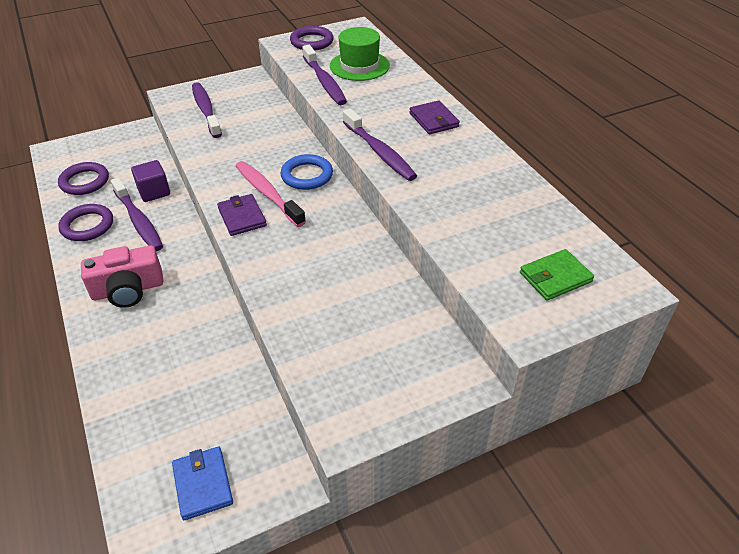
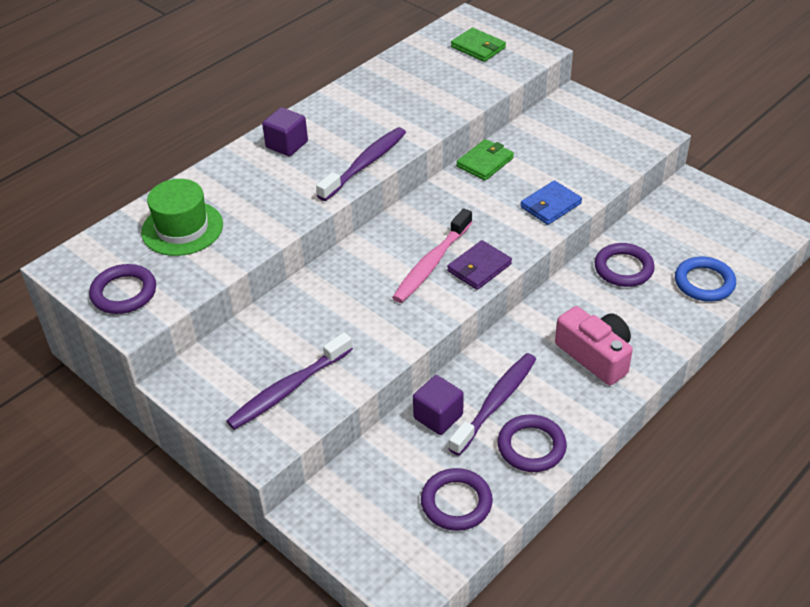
camera: 110 degrees left, 0 degrees up
blue wallet [172,446,233,520] -> blue wallet moved to [520,180,582,225]
blue ring [280,154,333,190] -> blue ring moved to [675,257,736,302]
purple toothbrush [302,45,347,105] -> none
purple wallet [409,100,460,134] -> purple cube [262,107,308,156]
none -> green wallet [457,139,514,181]
none -> purple ring [595,243,655,287]

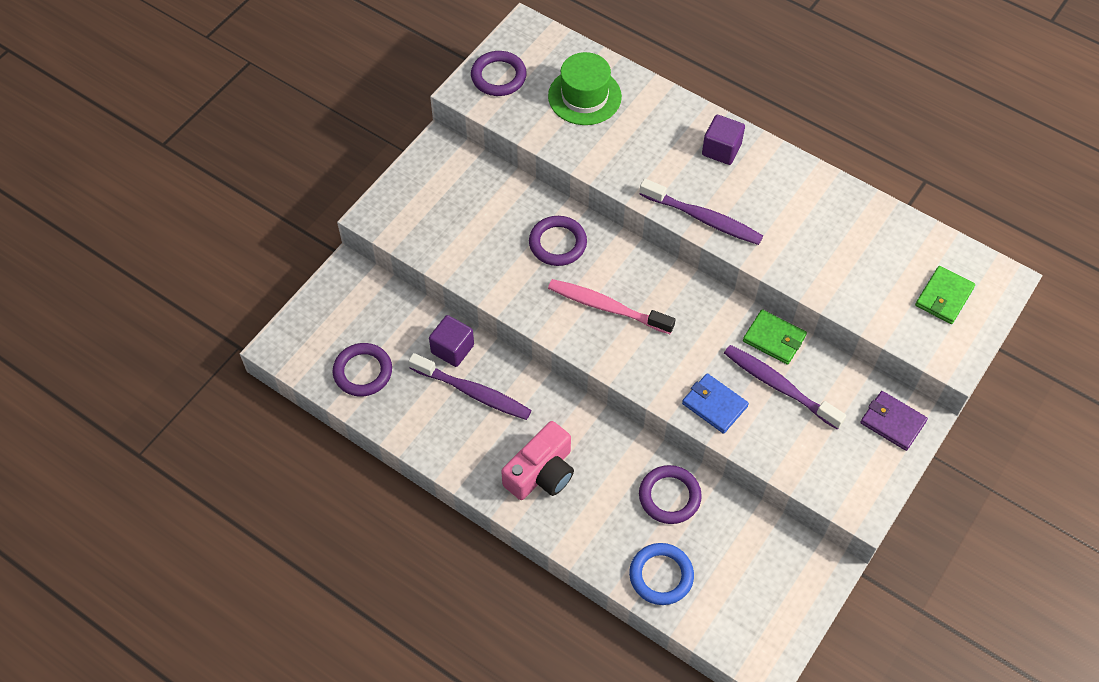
camera: 80 degrees right, 15 degrees up
purple toothbrush [227,332,353,430] -> purple toothbrush moved to [724,345,846,430]
purple wallet [447,240,512,290] -> purple wallet moved to [860,391,928,451]
purple ring [498,414,567,472] -> purple ring moved to [529,216,587,266]

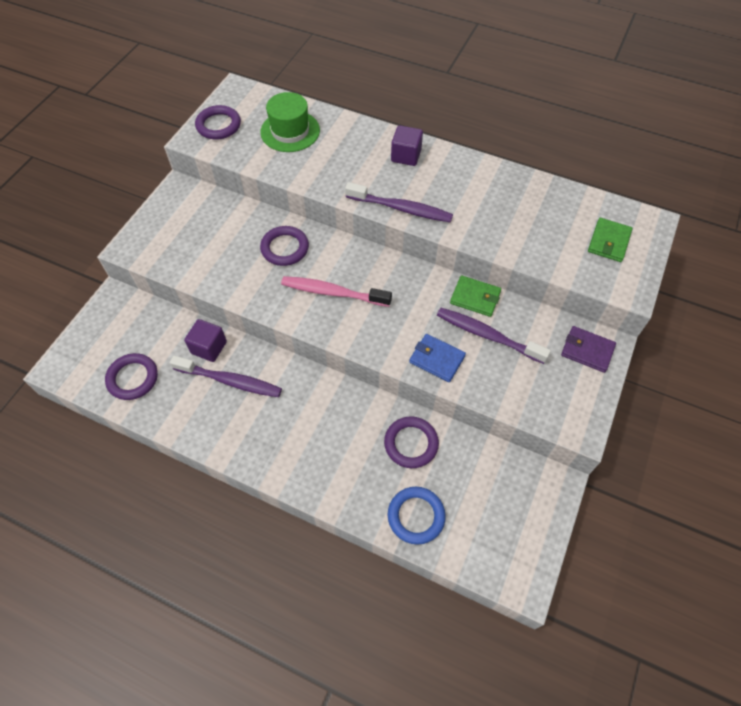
camera: 10 degrees left, 0 degrees up
pink camera [501,421,574,500] -> none

